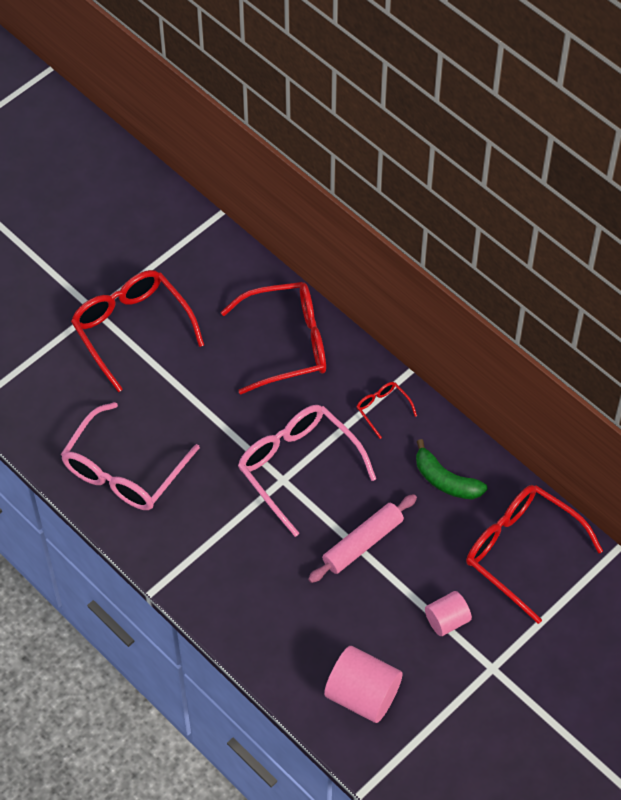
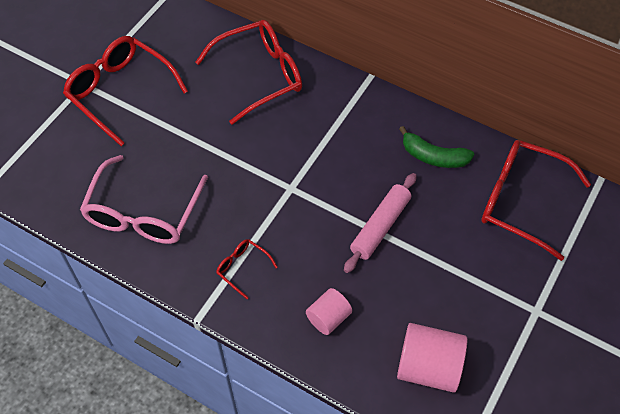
camera: 15 degrees left, 0 degrees up
pink glasses [238,405,376,537] -> none
red glasses [357,382,417,439] -> red glasses moved to [216,239,278,299]
pink cylinder [425,591,472,636] -> pink cylinder moved to [306,288,352,335]

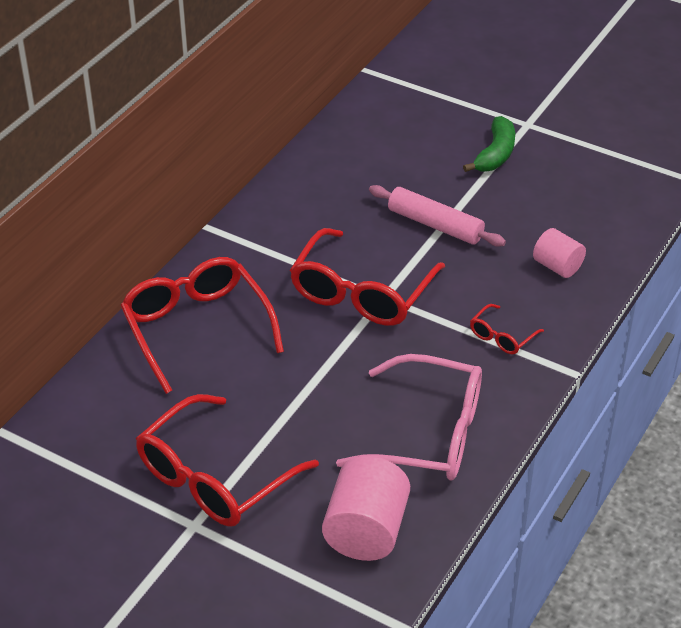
camera: 90 degrees left, 15 degrees down
pink cylinder [397,323,467,393] -> pink cylinder moved to [322,456,410,561]
green banana [399,126,474,168] -> green banana moved to [463,116,515,172]
red glasses [481,140,591,261] -> red glasses moved to [290,228,445,326]

